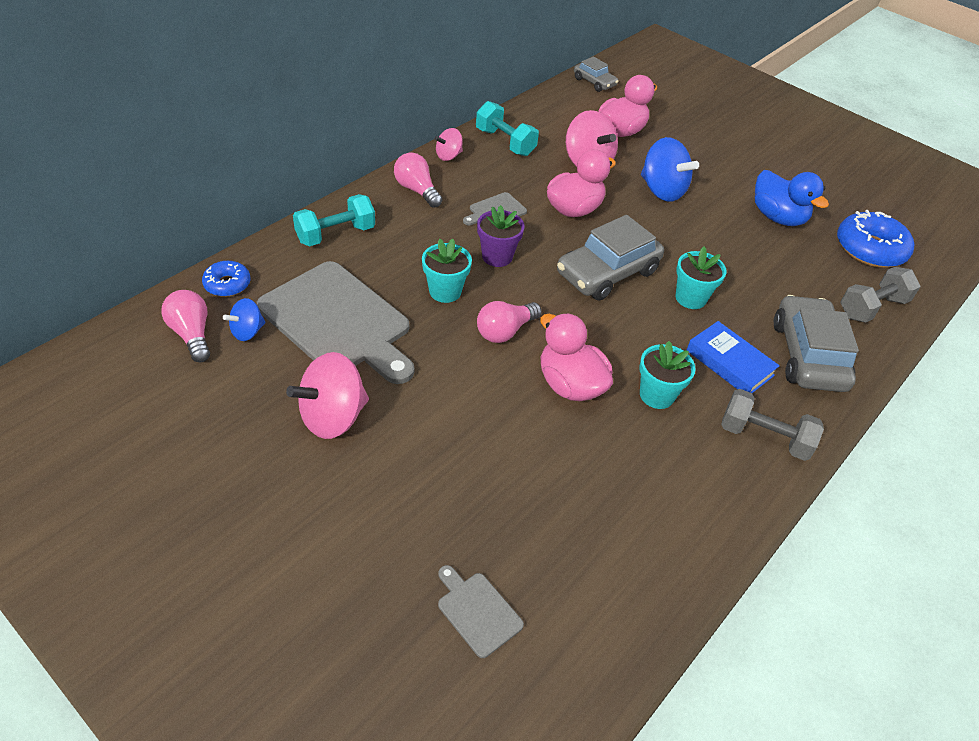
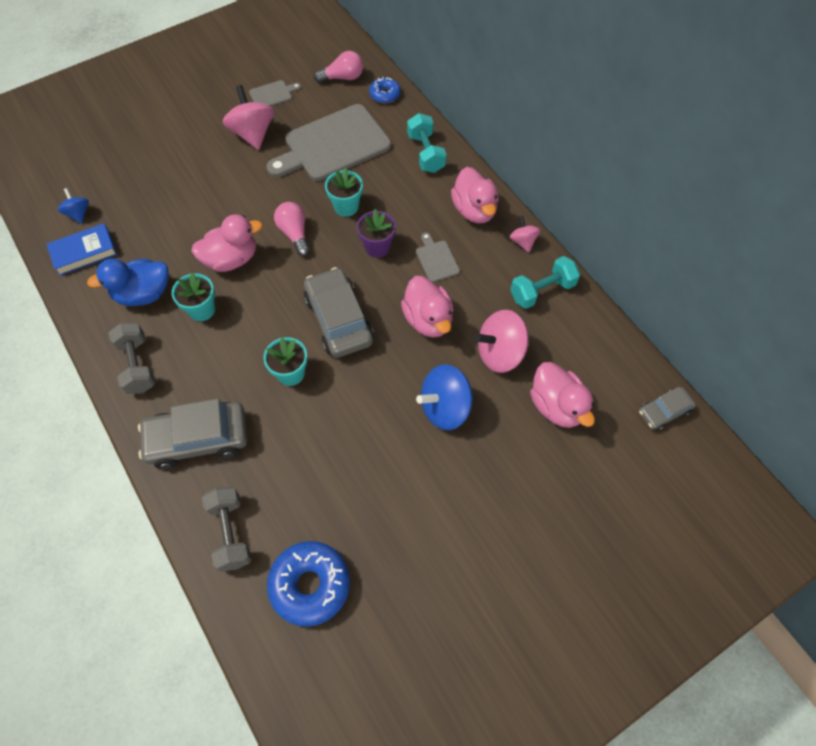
camera: 110 degrees right, 15 degrees up
blue spinning top [223,298,266,341] -> blue spinning top moved to [58,188,89,224]
pink light bulb [394,153,442,208] -> pink duck [451,167,499,223]
grey cutting board [438,565,524,658] -> grey cutting board moved to [249,80,301,106]
blue book [687,321,780,393] -> blue book moved to [46,223,117,276]
grey dumbbell [721,389,824,461] -> grey dumbbell turned 60 degrees counterclockwise [109,323,155,394]
blue duck [755,170,829,226] -> blue duck moved to [87,258,168,306]
grey car [774,295,859,392] -> grey car turned 150 degrees clockwise [138,398,247,469]

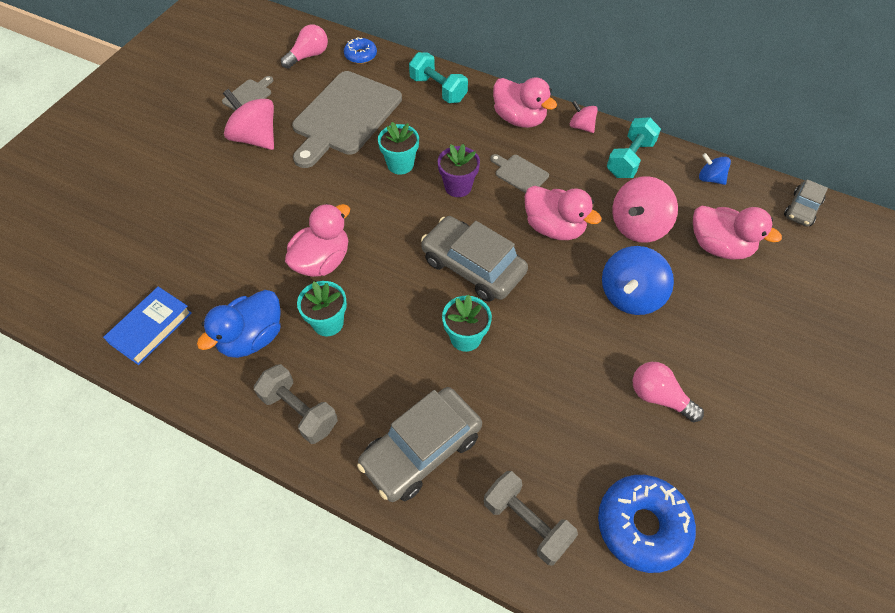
camera: 30 degrees left, 5 degrees down
blue spinning top [58,188,89,224] -> blue spinning top moved to [699,153,731,185]
pink light bulb [274,202,310,256] -> pink light bulb moved to [633,362,704,422]

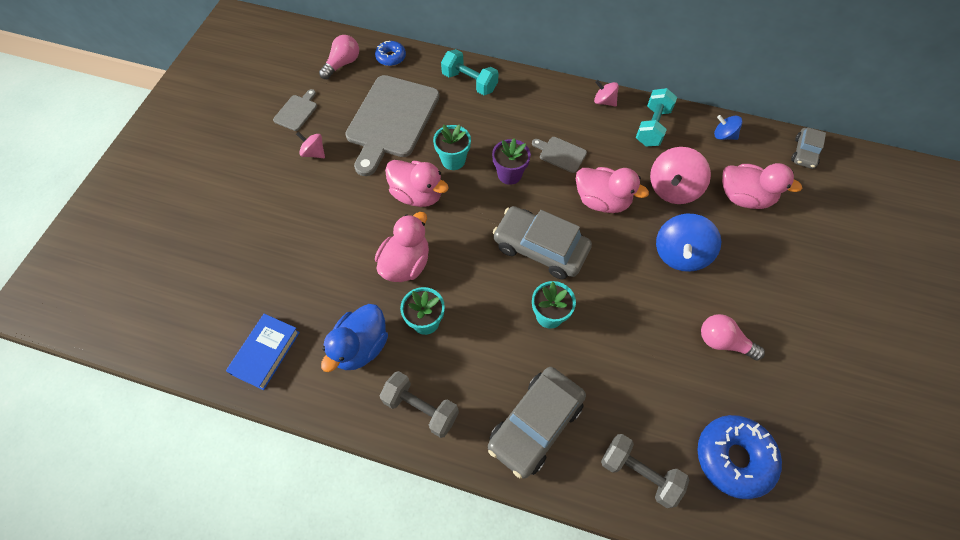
camera: 10 degrees left, 5 degrees up
pink spinning top [223,89,274,150] -> pink spinning top [296,132,325,158], size x0.55
pink duck [493,77,557,128] -> pink duck moved to [385,160,449,207]

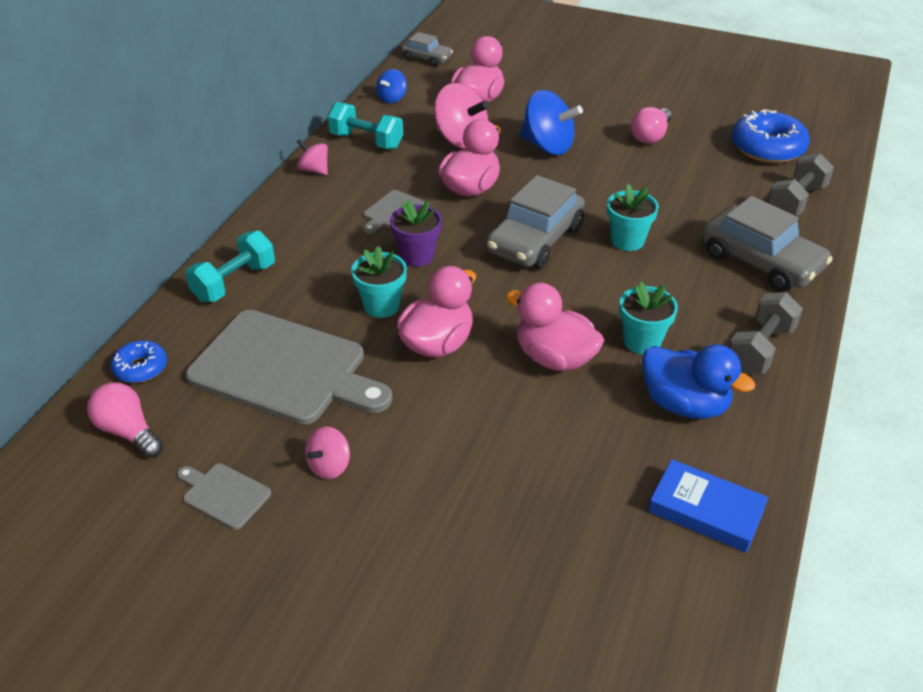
camera: 85 degrees left, 20 degrees down
pink spinning top [594,80,619,107] -> pink spinning top turned 90 degrees clockwise [297,139,328,175]

